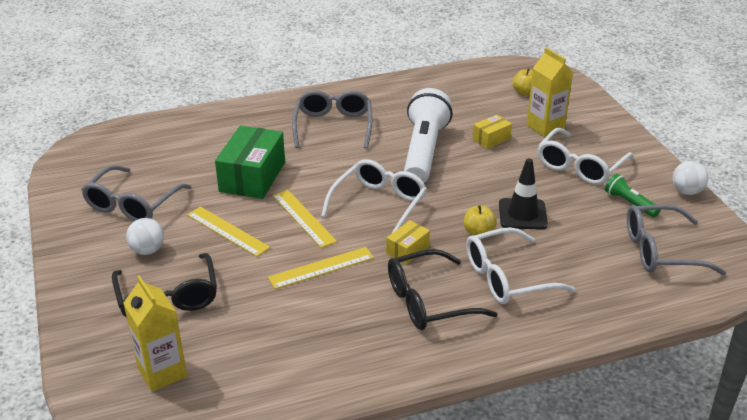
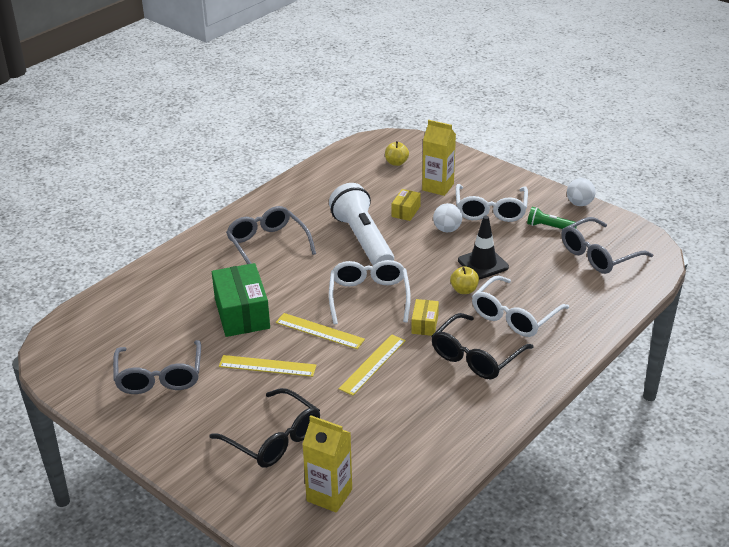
camera: 30 degrees left, 0 degrees up
white ball [126,218,164,255] -> white ball moved to [433,203,462,232]

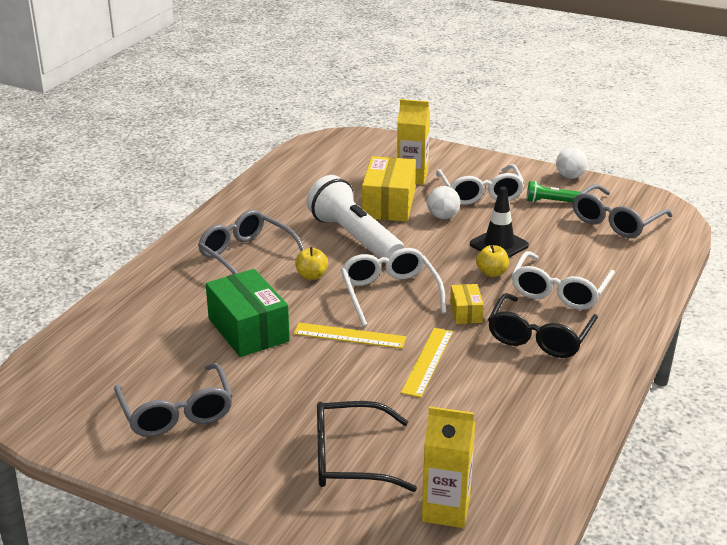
camera: 15 degrees left, 5 degrees down
black glasses [210,388,320,468] -> black glasses turned 150 degrees clockwise [317,401,417,492]
yellow ruler [219,355,317,377] -> none
yellow apple [385,141,409,166] -> yellow apple moved to [295,247,328,280]
yellow box [392,189,421,221] -> yellow box [362,156,416,222], size x1.97

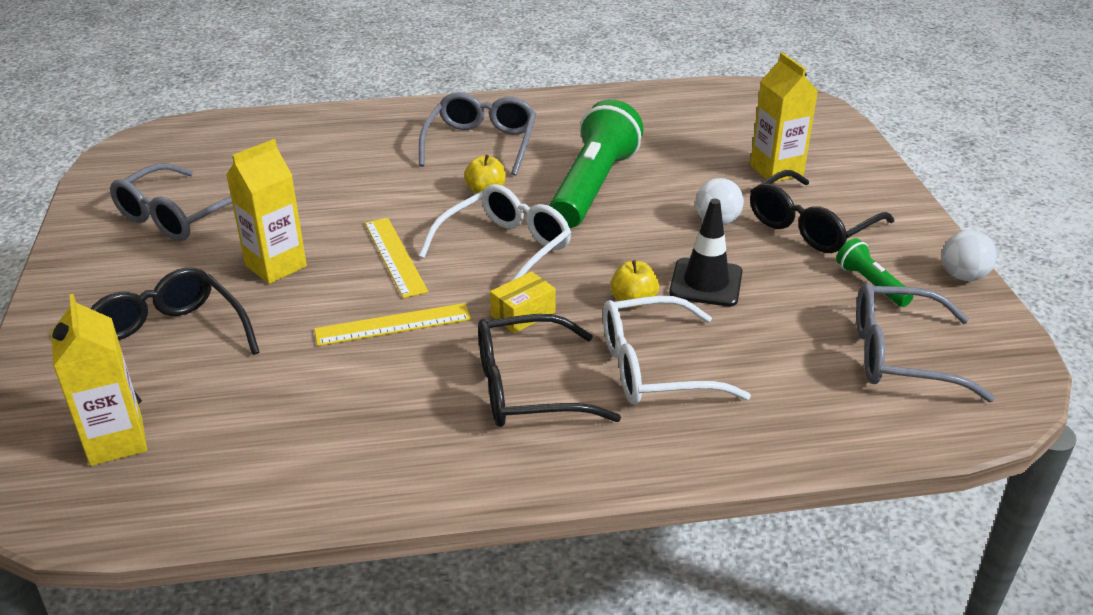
camera: 55 degrees right, 5 degrees up
green box [206,269,290,357] -> none
white flashlight [306,175,404,264] -> green flashlight [549,99,643,228]
yellow box [362,156,416,222] -> none
white glasses [436,164,525,205] -> black glasses [750,170,894,253]
none -> yellow carton [226,139,307,284]

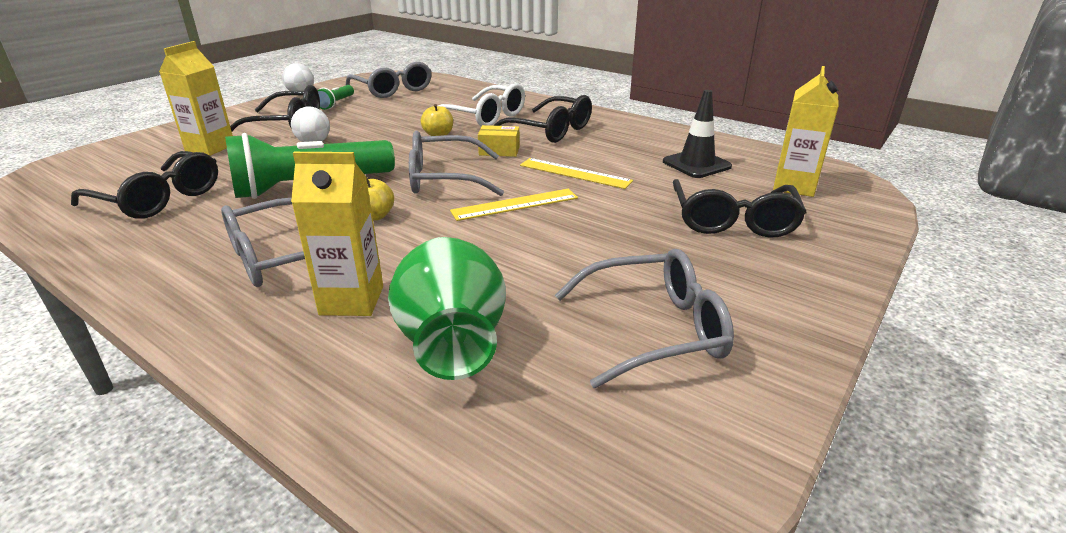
camera: 135 degrees left, 5 degrees down
yellow carton [226,139,307,284] -> yellow carton moved to [291,152,383,316]
yellow ruler [365,218,428,298] -> yellow ruler turned 45 degrees clockwise [450,189,578,221]
white glasses [419,184,571,281] -> grey glasses [409,131,504,196]
black traffic cone [669,199,742,306] -> black traffic cone moved to [663,90,732,178]
none -> black glasses [71,151,218,219]
none -> green vase [388,237,506,380]

